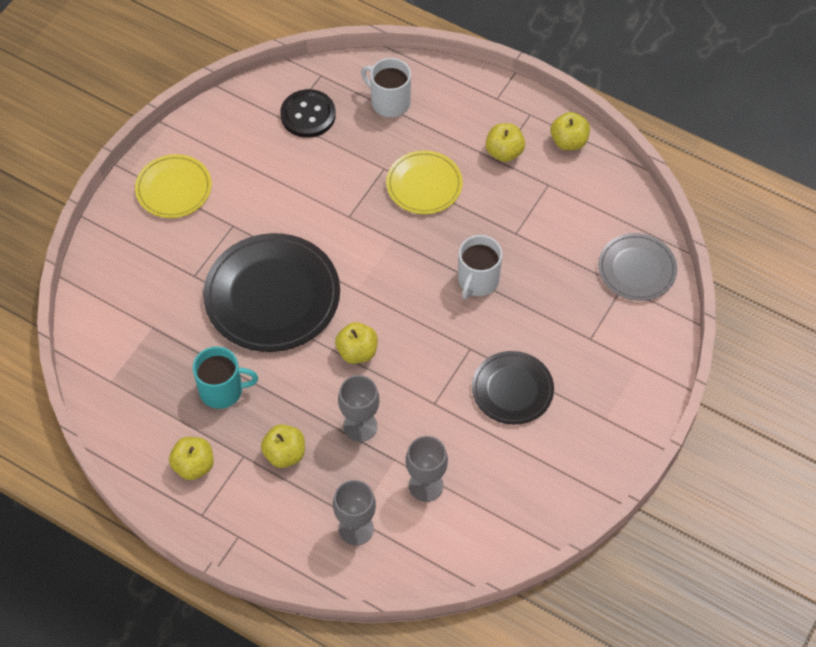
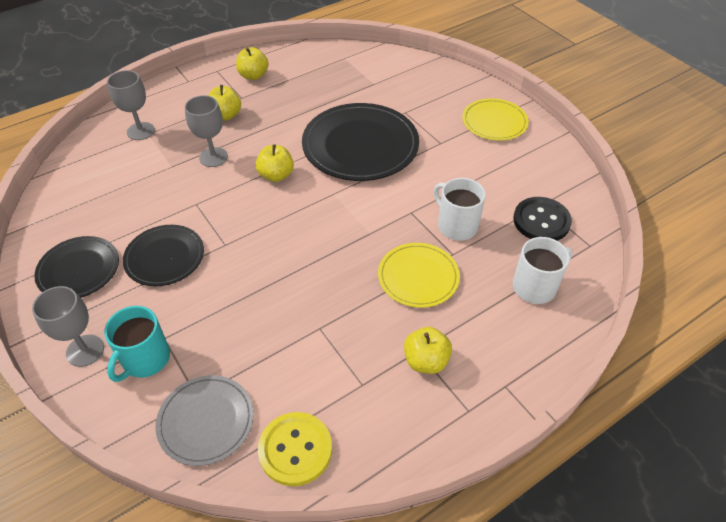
camera: 115 degrees right, 10 degrees down
turquoise mug [193,346,258,409] -> turquoise mug moved to [104,306,170,382]
grey goblet [406,436,448,502] -> grey goblet moved to [32,286,104,367]
white mug [458,235,502,299] -> white mug moved to [434,178,486,241]
yellow apple [550,112,590,150] -> none
none -> black plate [34,236,119,298]
none -> yellow button [258,412,332,486]

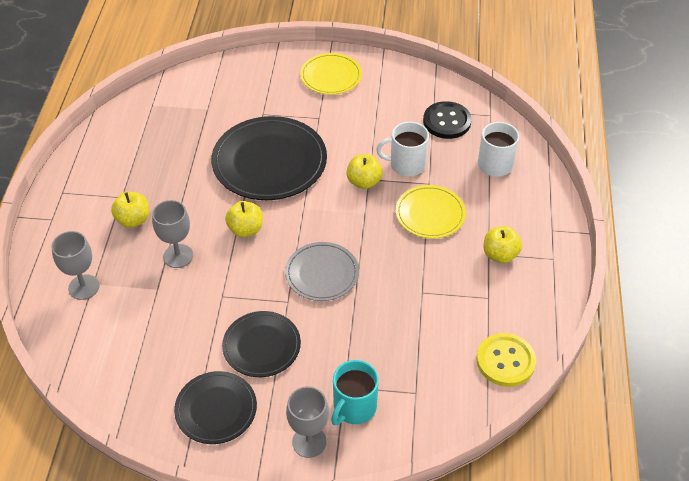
camera: 50 degrees left, 0 degrees up
turquoise mug [104,306,170,382] -> turquoise mug turned 60 degrees clockwise [331,360,379,425]
grey plate [155,375,254,466] -> grey plate moved to [285,242,359,301]
yellow apple [236,47,269,80] -> yellow apple moved to [346,154,383,189]

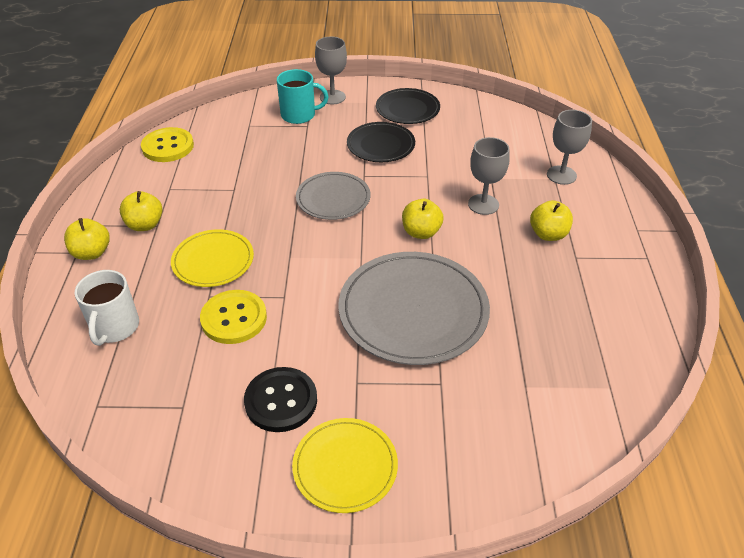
camera: 175 degrees right, 5 degrees down
black plate [211,116,327,200] -> grey plate [338,252,490,365]
turquoise mug [331,360,379,425] -> turquoise mug turned 60 degrees clockwise [277,69,328,124]
yellow apple [346,154,383,189] -> yellow apple moved to [64,218,110,260]
white mug [376,122,429,176] -> yellow button [200,290,267,344]
black button [423,101,472,139] -> black button moved to [244,367,317,432]

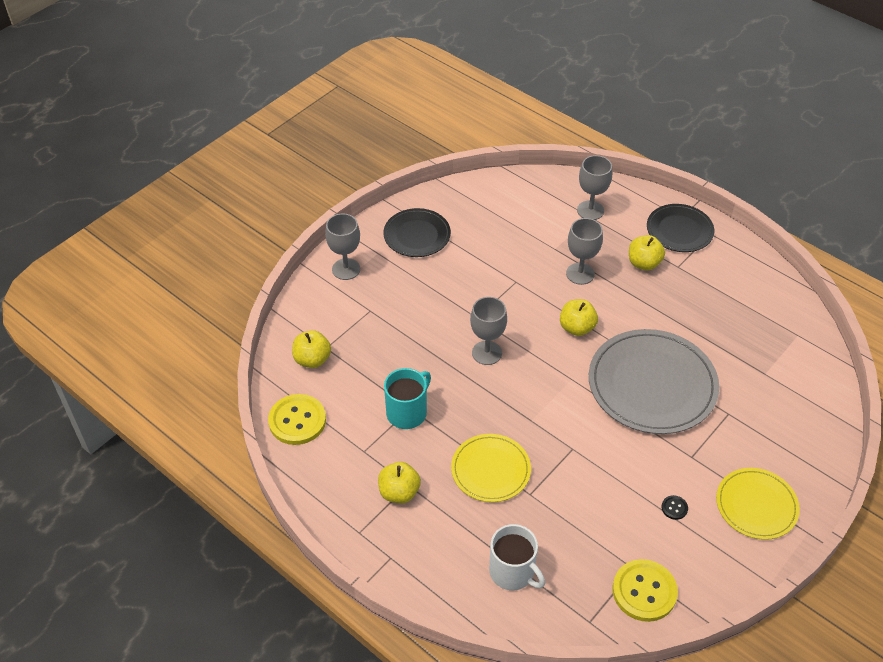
camera: 50 degrees left, 5 degrees up
yellow apple [64,218,110,260] -> yellow apple moved to [292,330,331,368]
yellow button [200,290,267,344] -> yellow button moved to [613,559,678,622]
black button [244,367,317,432] -> black button [661,495,688,520], size x0.43
turquoise mug [277,69,328,124] -> turquoise mug moved to [384,368,431,429]
grey plate [296,172,370,220] -> grey goblet [470,297,507,365]
black plate [347,122,415,162] -> black plate moved to [647,204,714,252]

